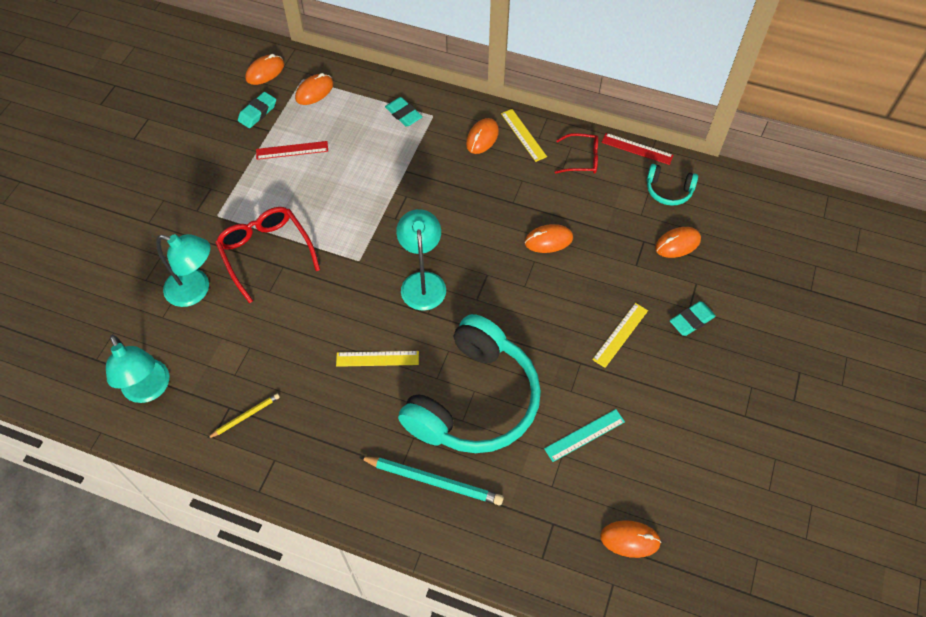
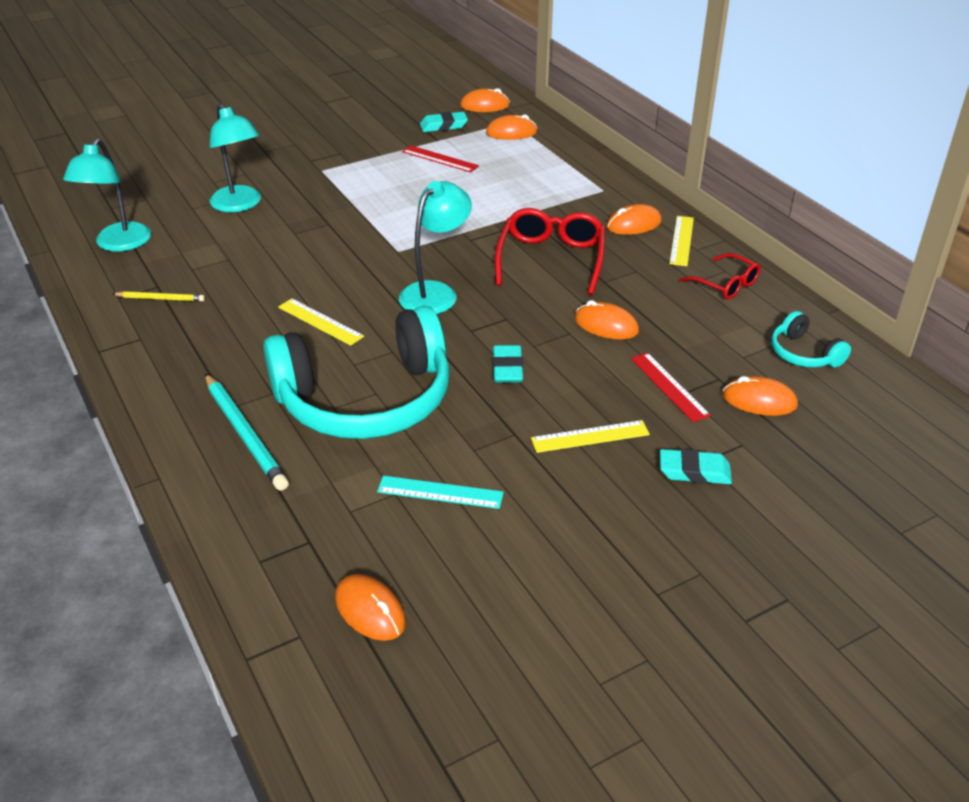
camera: 40 degrees right, 20 degrees down
red glasses [215,207,320,303] -> red glasses moved to [495,208,605,295]
turquoise eraser [385,97,423,127] -> turquoise eraser moved to [493,345,523,383]
red ruler [601,133,674,165] -> red ruler moved to [631,353,711,422]

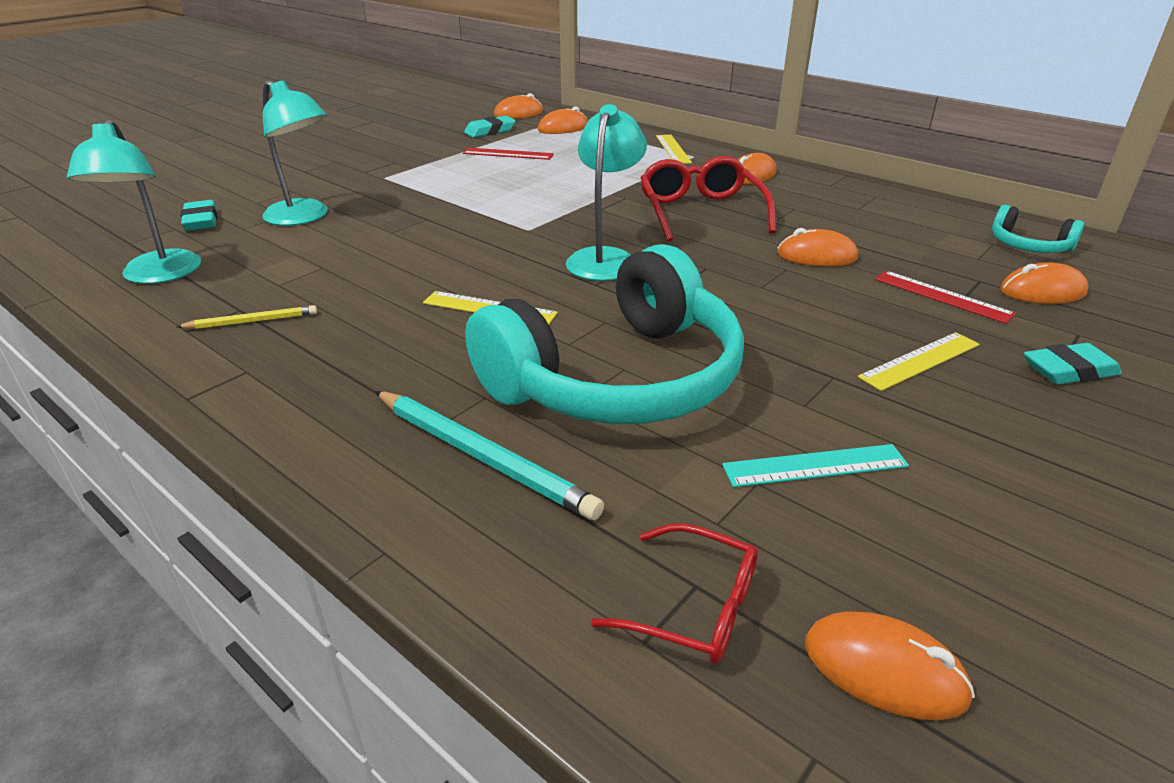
camera: 20 degrees left, 5 degrees down
turquoise eraser [493,345,523,383] -> turquoise eraser moved to [181,200,217,231]
yellow ruler [669,216,694,266] -> yellow ruler moved to [656,135,692,164]
red glasses [680,253,761,300] -> red glasses moved to [591,523,758,664]

